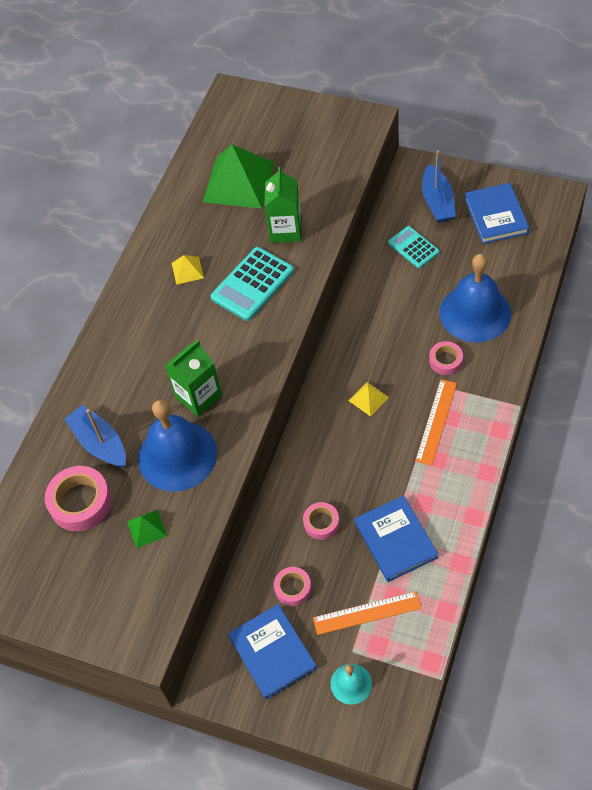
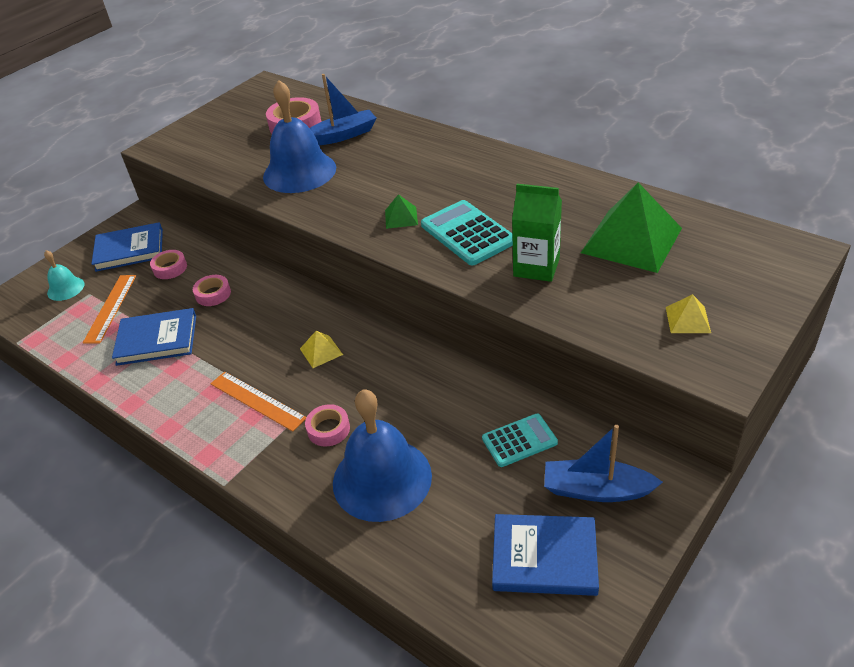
camera: 105 degrees right, 15 degrees down
green pyramid [127,510,167,548] -> green pyramid moved to [385,194,418,229]
green carton [165,340,222,417] -> none
yellow pyramid [172,255,204,285] -> yellow pyramid moved to [666,294,711,333]

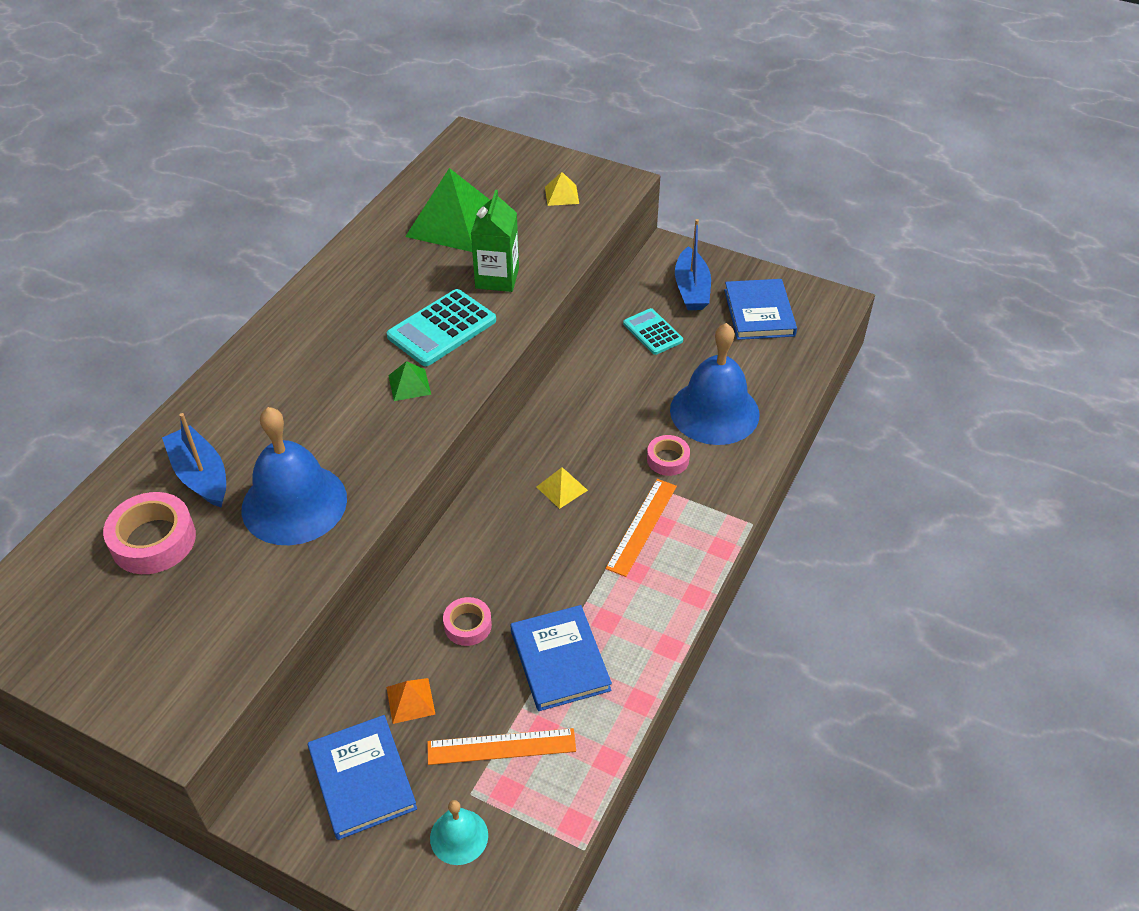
camera: 105 degrees left, 5 degrees up
pink tape [150,250,187,279] -> orange pyramid [386,678,436,724]

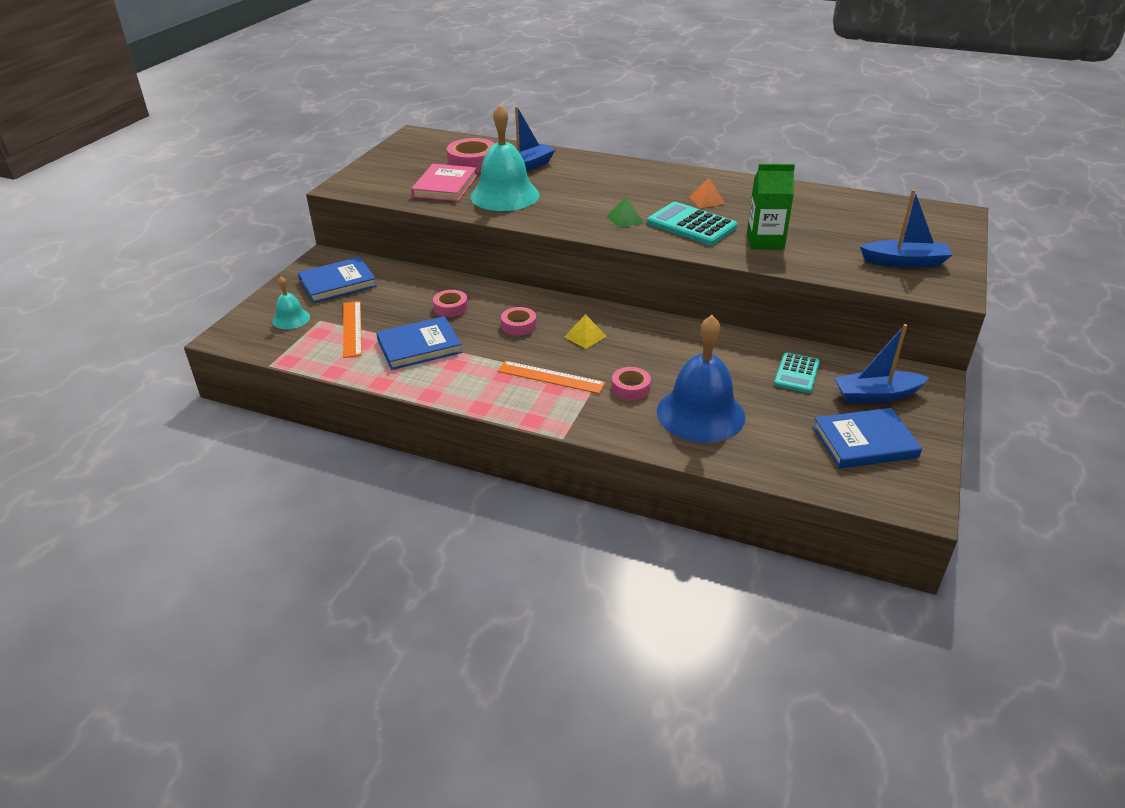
camera: 85 degrees right, 10 degrees down
blue bell [242,407,347,545] -> turquoise bell [470,104,539,211]
orange pyramid [386,678,436,724] -> orange pyramid moved to [689,178,725,208]
green pyramid [405,168,490,252] -> none
yellow pyramid [545,172,579,206] -> blue boat [860,189,953,268]
turquoise calculator [623,308,683,355] -> turquoise calculator turned 150 degrees clockwise [774,353,820,393]
none -> pink book [411,164,477,201]
none -> pink tape [501,307,536,336]

